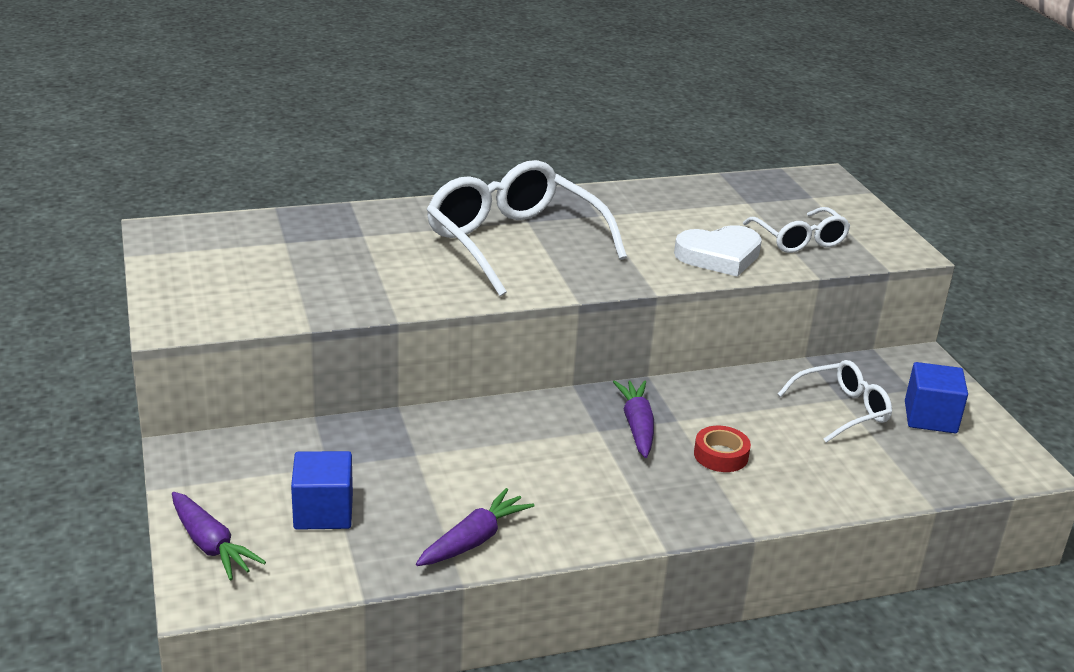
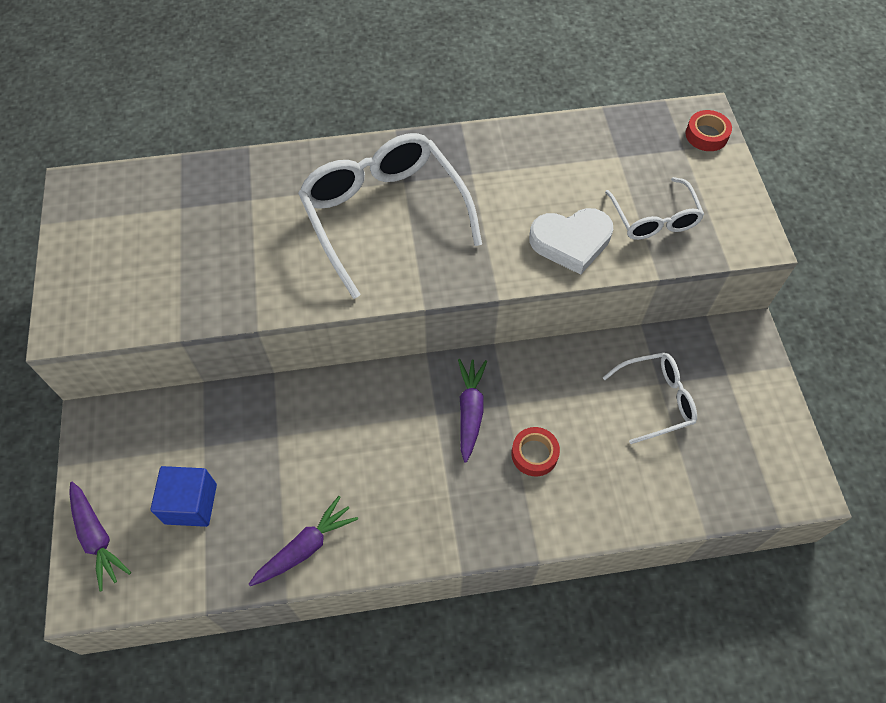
camera: 10 degrees right, 30 degrees up
blue cube [905,362,968,433] -> none
none -> red tape [686,110,732,151]

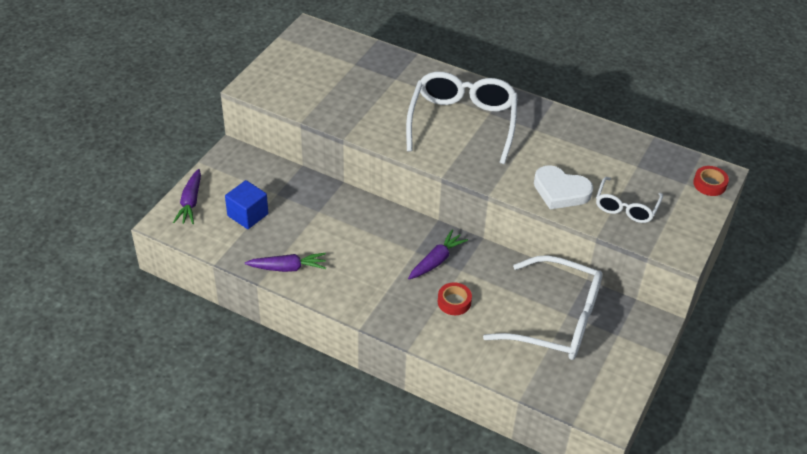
camera: 35 degrees right, 15 degrees down
white glasses [603,352,697,444] -> white glasses [483,255,603,360], size x1.83

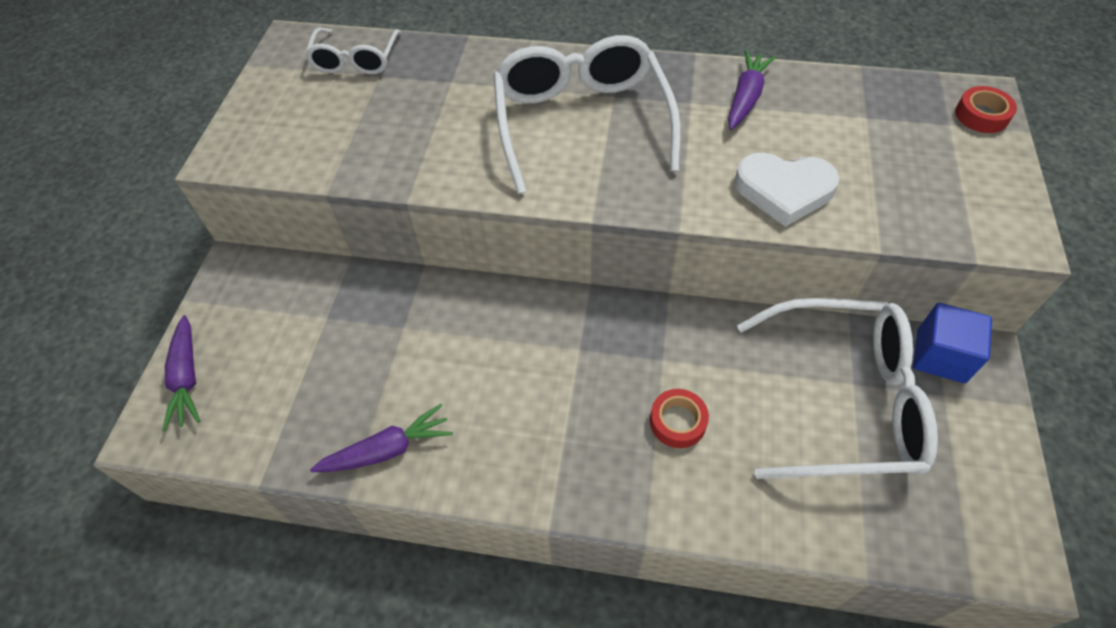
camera: 15 degrees left, 10 degrees up
blue cube [225,180,268,229] -> blue cube moved to [913,303,992,383]
purple carrot [408,230,468,279] -> purple carrot moved to [728,50,776,130]
white glasses [596,177,663,223] -> white glasses moved to [305,28,401,74]

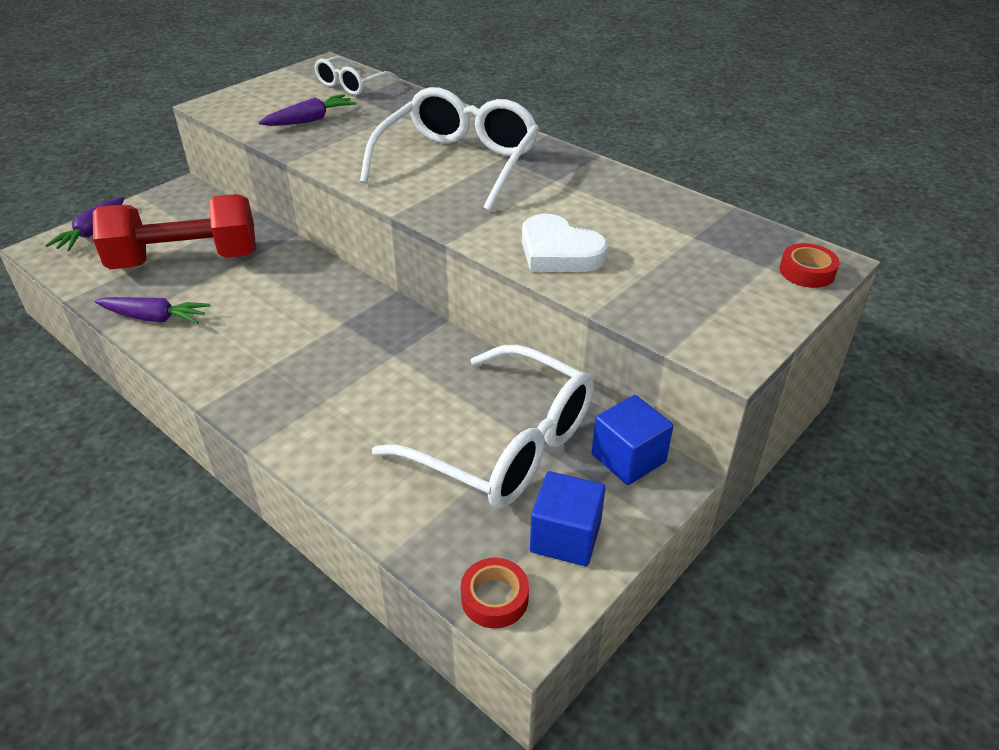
camera: 30 degrees right, 15 degrees down
red tape [650,389,709,448] -> red tape moved to [461,558,529,628]
purple carrot [728,50,776,130] -> purple carrot moved to [258,94,356,126]
none -> red dumbbell [93,194,256,269]
none -> blue cube [530,471,606,566]

